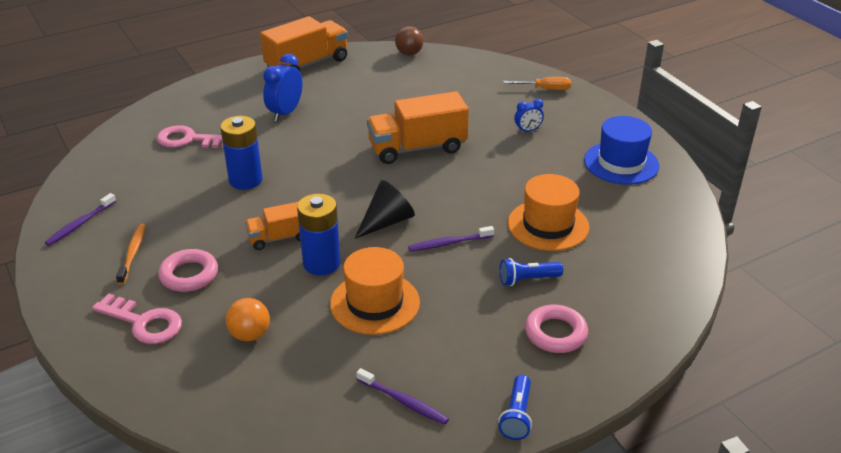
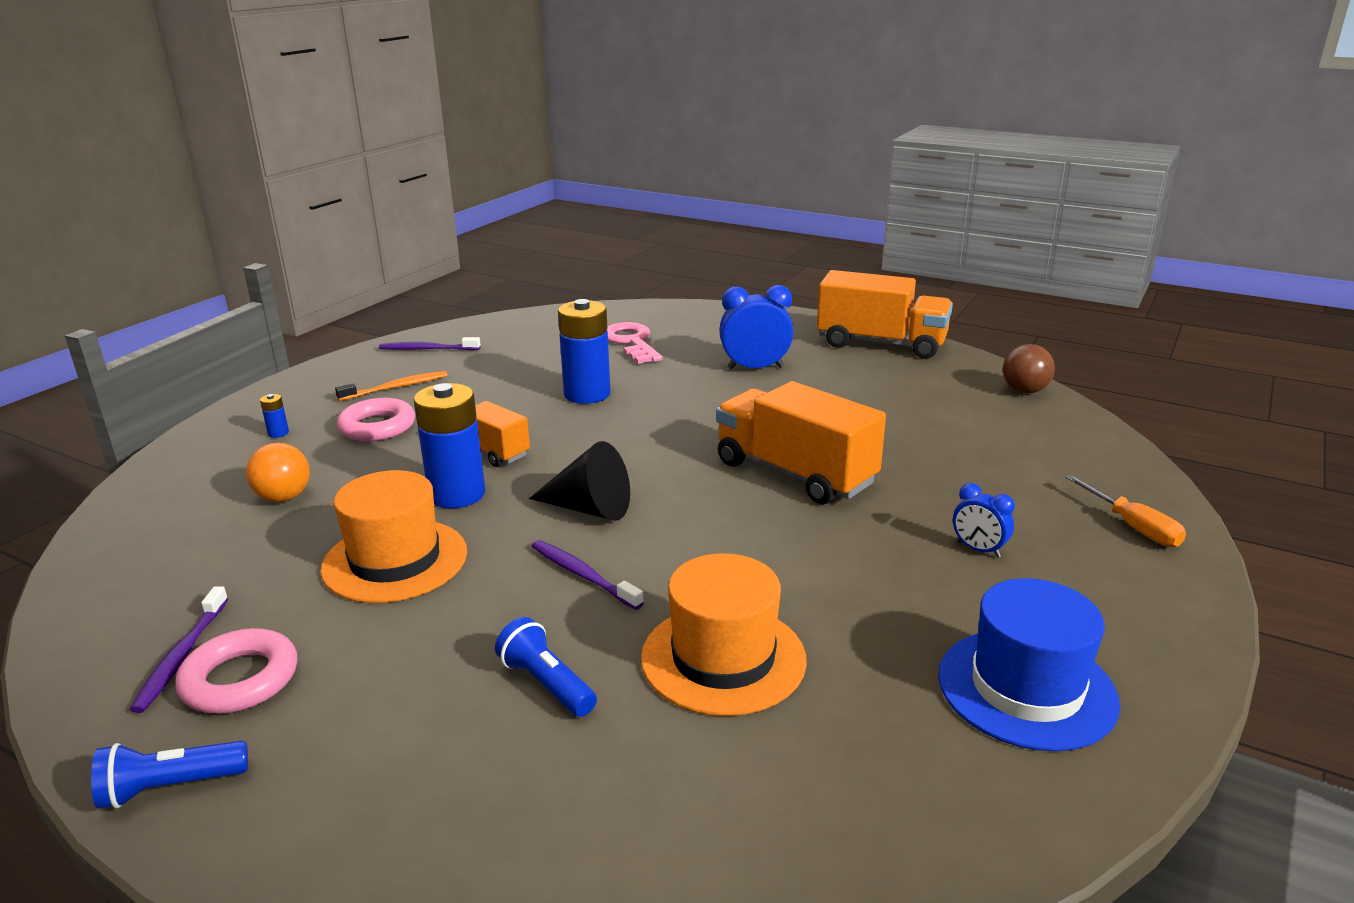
camera: 60 degrees right, 10 degrees down
pink key [92,293,182,344] -> blue battery [260,394,289,438]
pink ring [525,305,588,353] -> pink ring moved to [175,628,297,713]

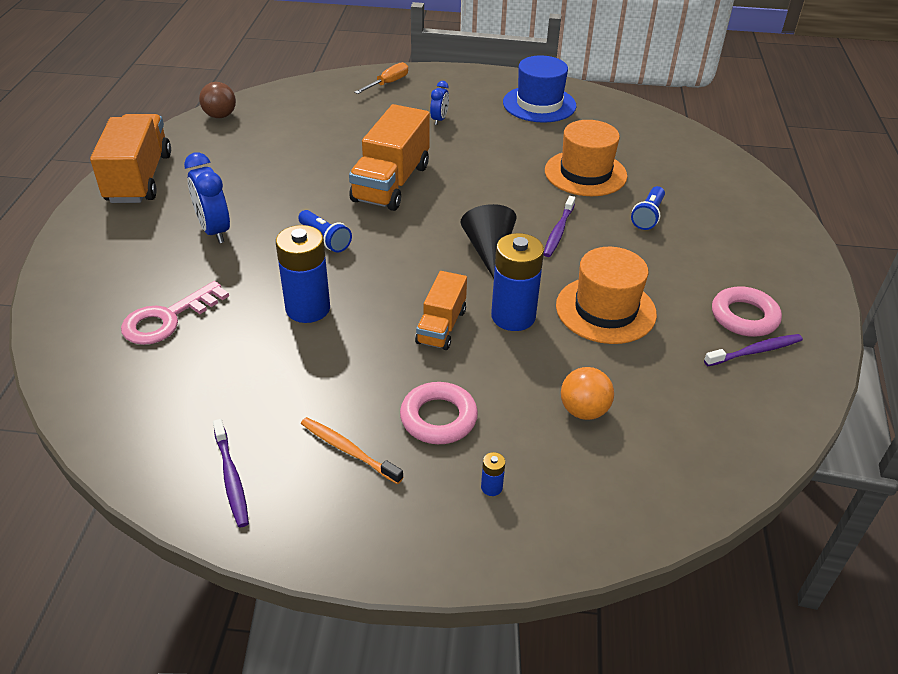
camera: 115 degrees left, 15 degrees up
blue flashlight [91,740,248,809] -> blue flashlight moved to [298,210,352,253]

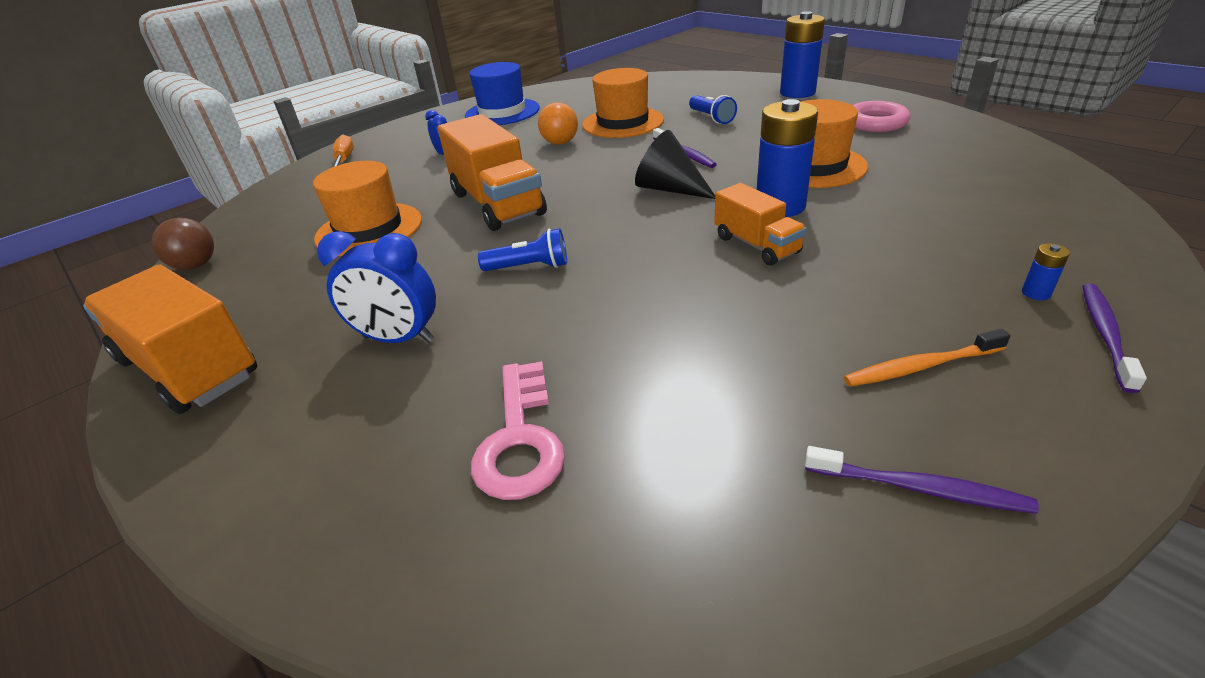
camera: 45 degrees left, 5 degrees down
blue battery [276,225,330,323] -> blue battery moved to [780,11,825,98]
pink ring [400,382,478,444] -> none
orange ball [561,367,614,420] -> orange ball moved to [538,102,578,145]
purple toothbrush [704,334,803,366] -> purple toothbrush moved to [1082,284,1147,393]
none -> orange hat [313,161,422,256]

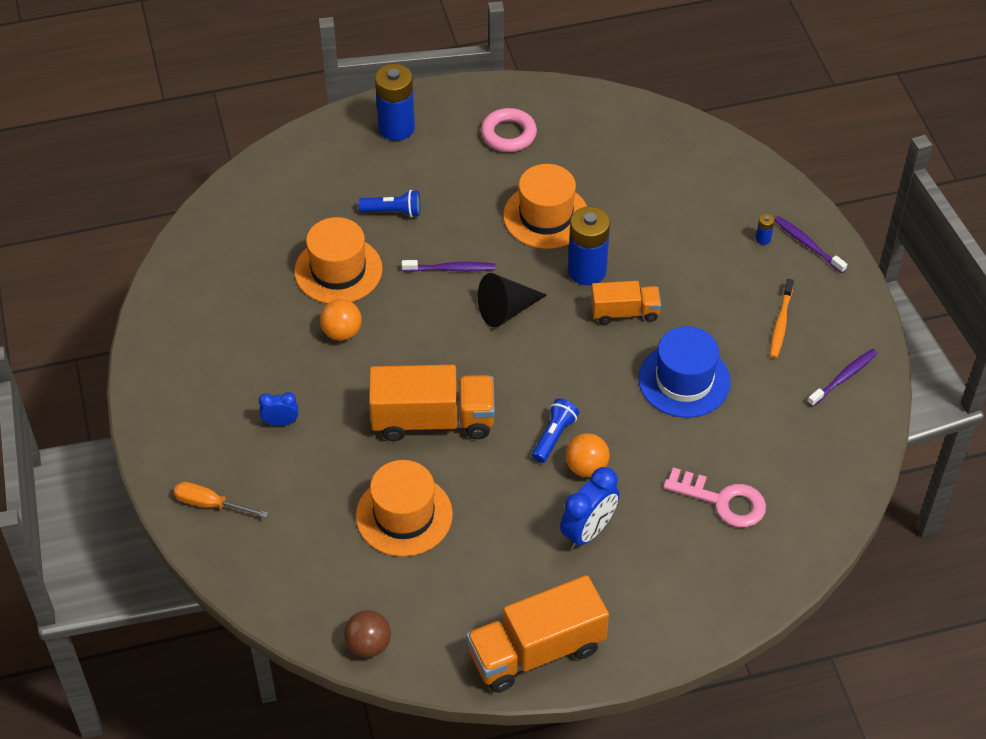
camera: 65 degrees left, 15 degrees up
blue hat [465,62,540,125] -> blue hat moved to [638,326,731,418]
none -> orange ball [566,433,610,477]

